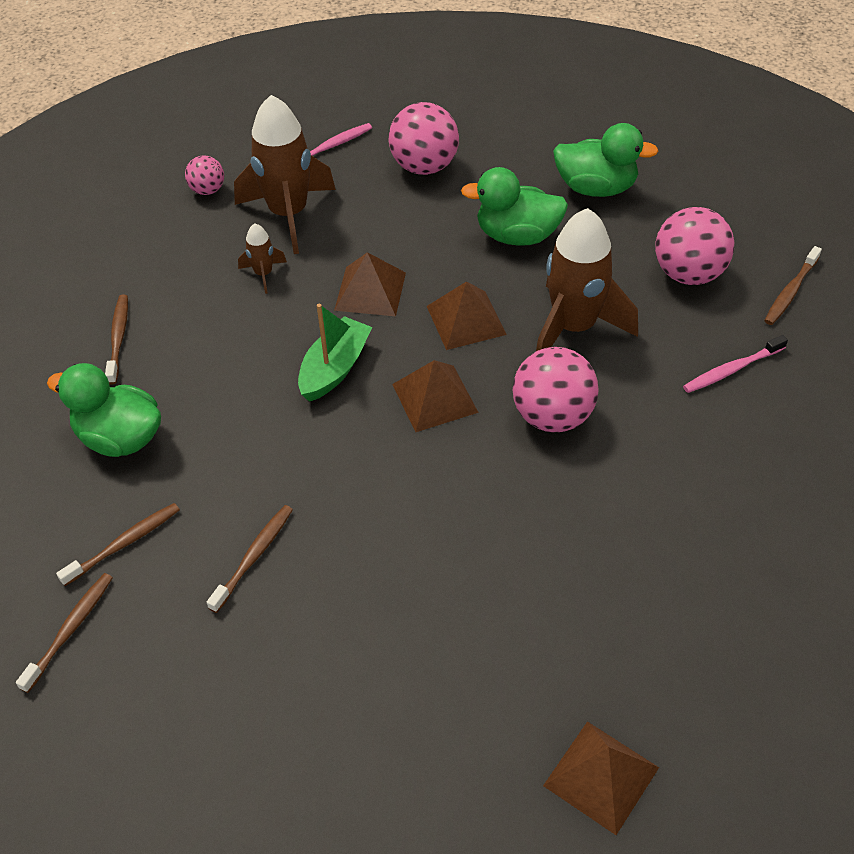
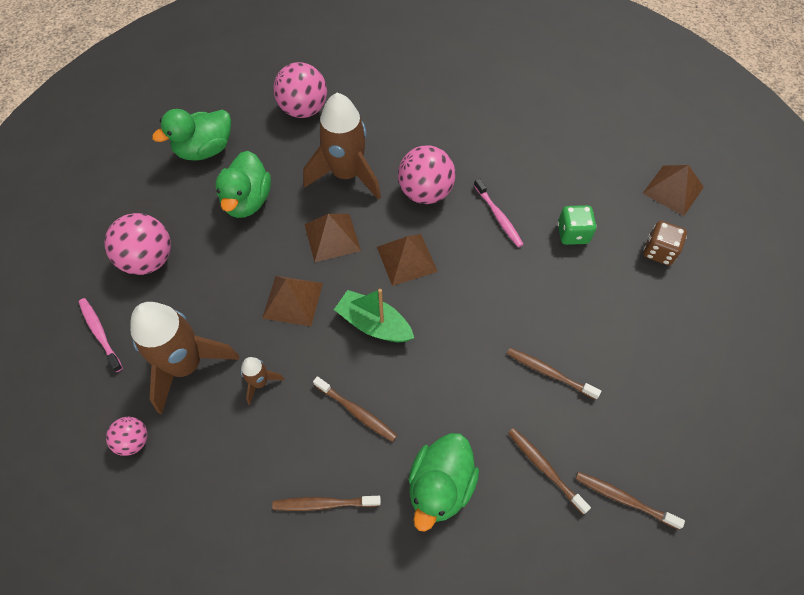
camera: 90 degrees left, 10 degrees up
green duck [553,123,658,197] -> green duck turned 135 degrees counterclockwise [152,109,231,161]
pink toothbrush [683,335,788,393] -> pink toothbrush moved to [474,178,524,247]
brown toothbrush [764,246,822,325] -> brown toothbrush moved to [313,376,397,442]
none -> green dice [557,205,597,245]
none -> brown dice [643,221,687,265]

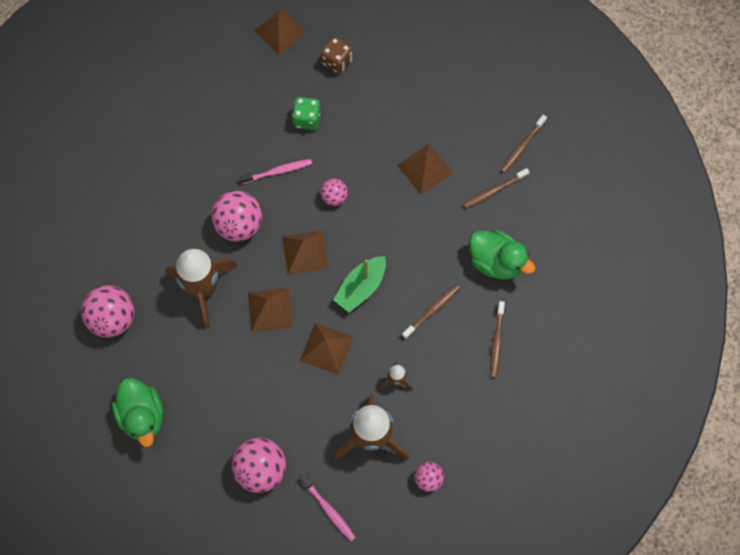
camera: 80 degrees left, 10 degrees up
pink toothbrush [78,298,123,372] -> pink toothbrush turned 105 degrees counterclockwise [300,474,356,541]
green duck [215,151,271,218] -> none
brown toothbrush [507,348,601,400] -> brown pyramid [397,144,452,195]
none -> pink ball [321,179,348,206]

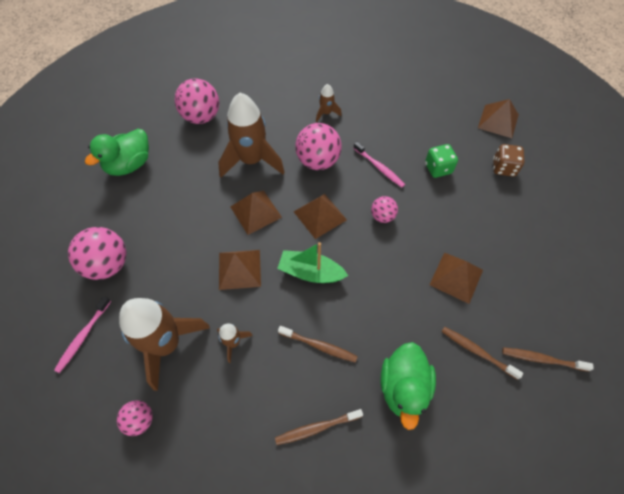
camera: 65 degrees right, 10 degrees down
none -> brown rocket [316,84,342,122]

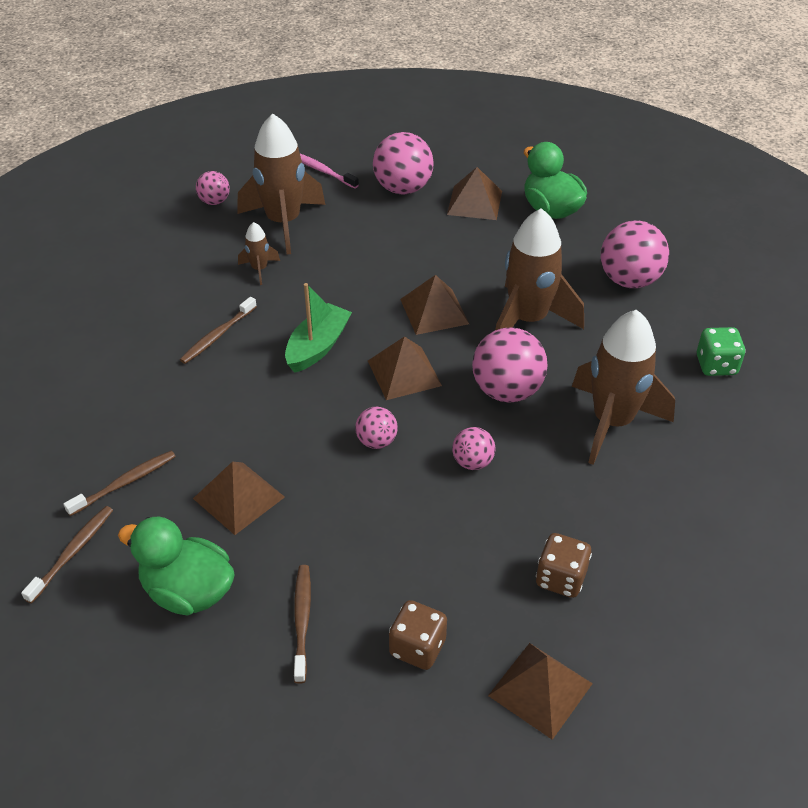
camera: 105 degrees right, 15 degrees down
brown pyramid [219,250,261,290] -> brown pyramid moved to [447,167,502,220]
brown toothbrush [275,409,363,445] -> brown toothbrush moved to [294,565,311,684]
brown rocket [316,84,342,122] -> brown rocket [572,310,675,465], size x2.21
pink toothbrush [354,142,405,188] -> pink ball [452,427,495,470]
green duck [381,342,436,430] -> green duck moved to [118,517,235,616]
green dice [425,144,458,178] -> green dice moved to [697,327,746,376]
none -> brown dice [536,533,592,598]

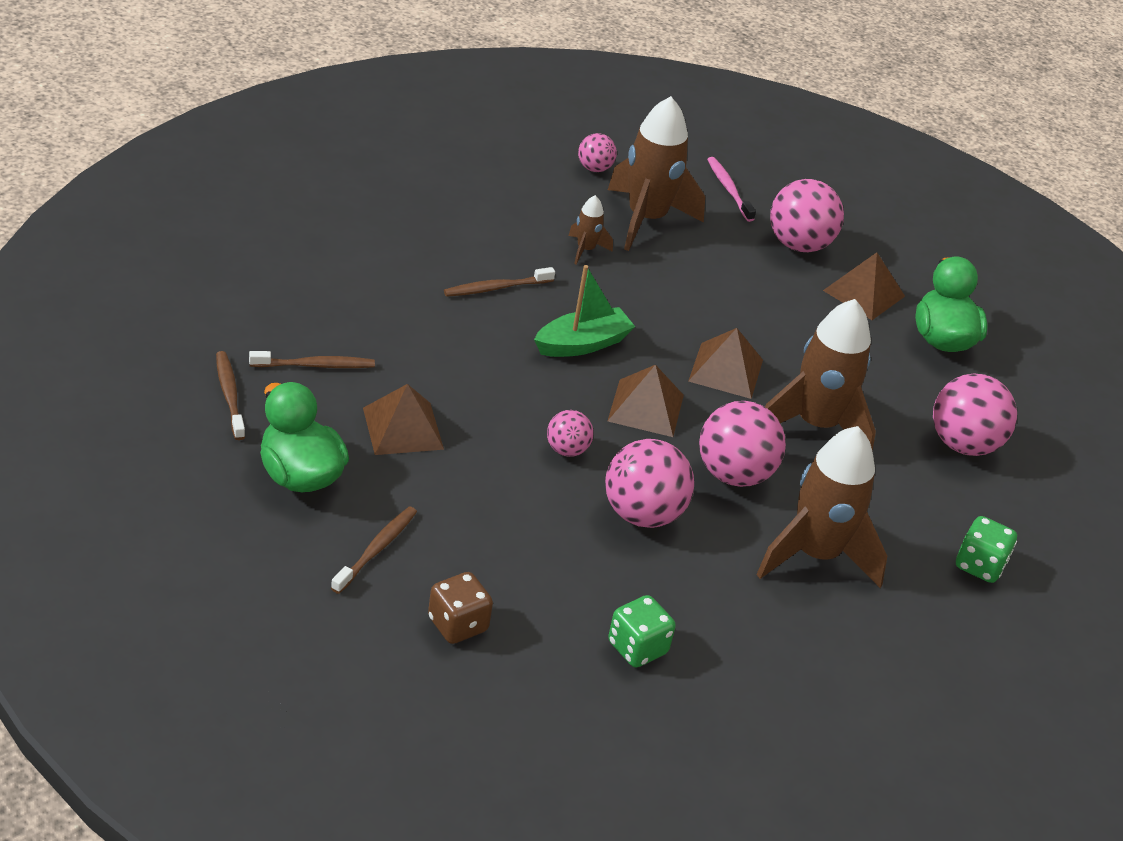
camera: 25 degrees right, 5 degrees down
brown toothbrush [21,506,113,604] -> brown toothbrush turned 75 degrees counterclockwise [216,351,245,440]
pink ball [452,427,495,470] -> pink ball [605,439,694,528], size x1.83
brown pyramid [488,643,593,740] -> none
brown dice [536,533,592,598] -> green dice [608,595,676,667]

